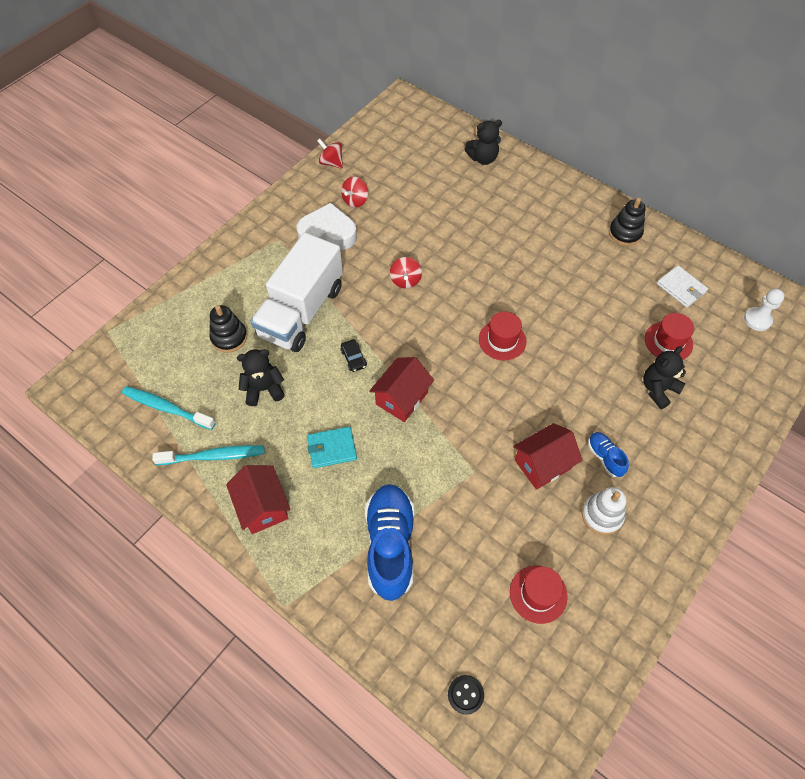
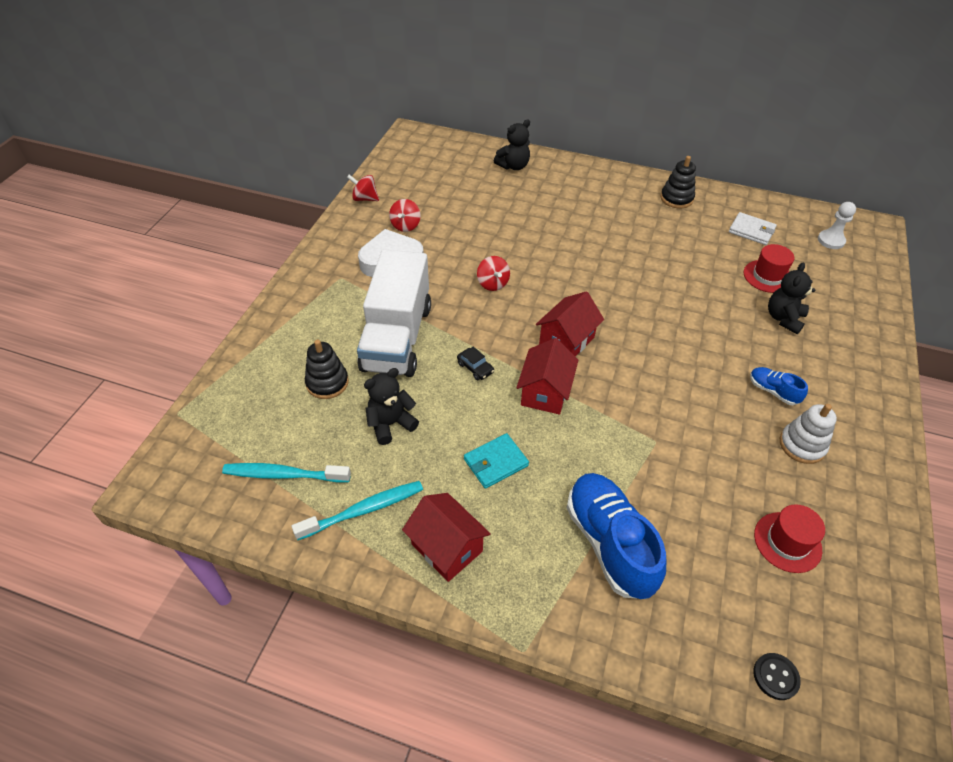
camera: 20 degrees left, 10 degrees down
red hat [479,311,526,360] -> none
red house [513,423,583,490] -> red house moved to [536,291,604,357]

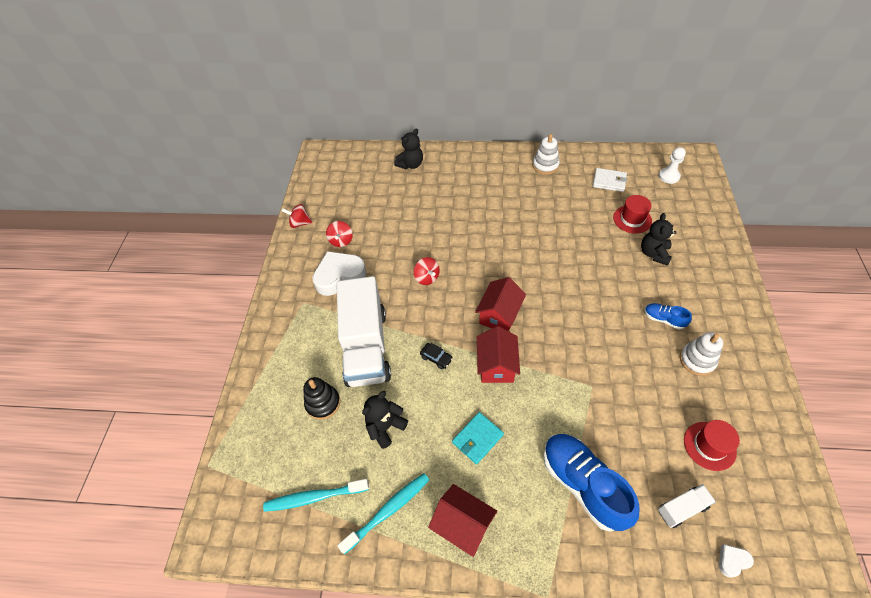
camera: 10 degrees left, 5 degrees up
black stacking toy [661,156,696,208] -> white stacking toy [533,134,560,175]
black button [753,653,801,700] -> white heart [719,544,754,578]
none -> white truck [658,484,716,528]

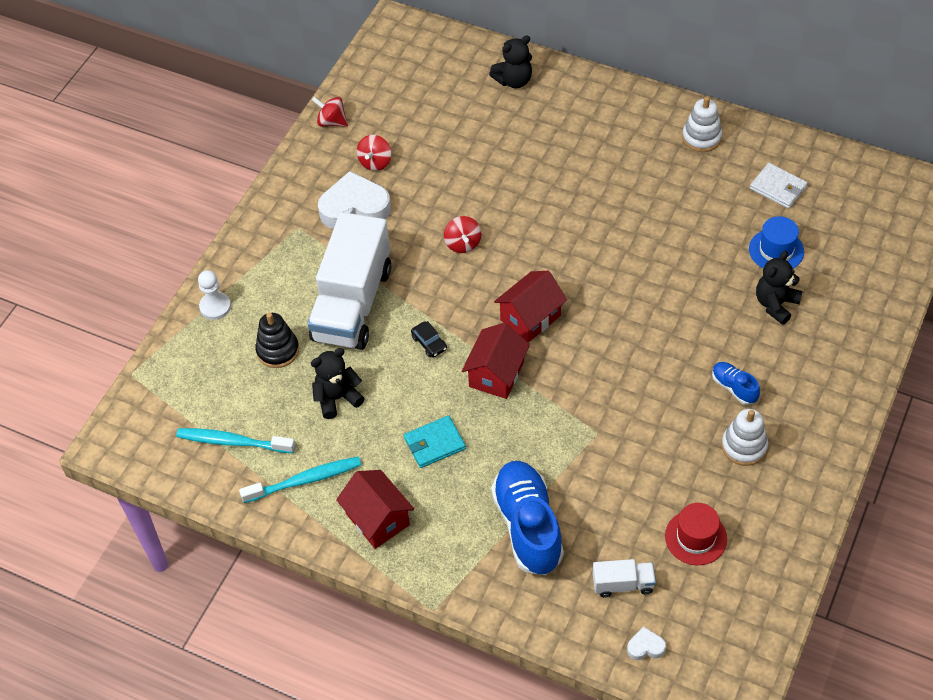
camera: 20 degrees right, 0 degrees up
red hat [613,195,652,234] -> blue hat [749,216,804,269]
white pawn [659,147,686,184] -> white pawn moved to [198,270,231,320]

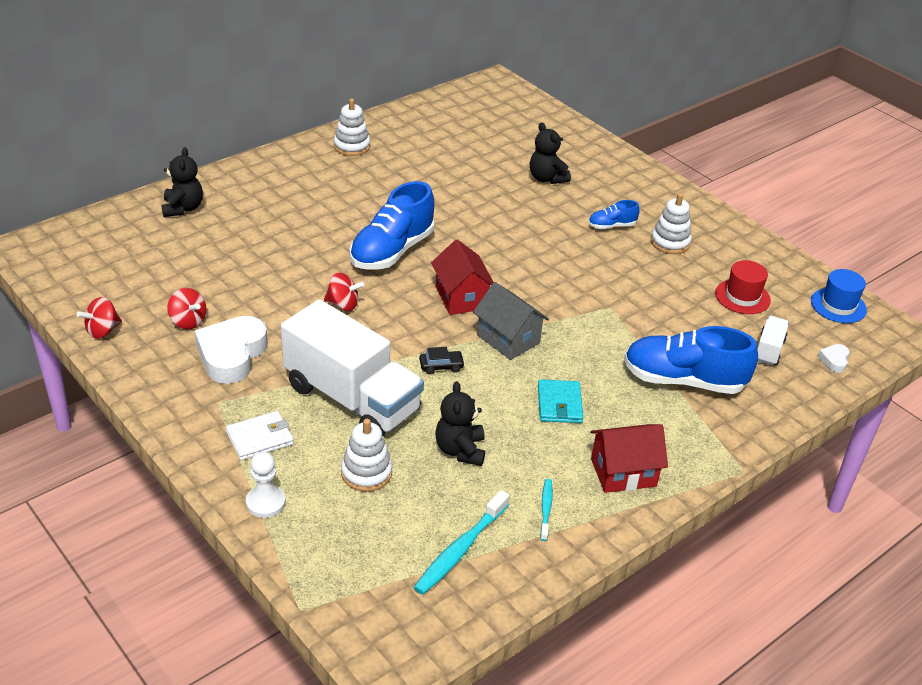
camera: 70 degrees left, 15 degrees down
turquoise toothbrush [239,456,362,503] -> turquoise toothbrush [540,479,553,541], size x0.56
black stacking toy [255,313,299,368] -> white stacking toy [341,419,392,492]
red house [462,323,530,399] -> grey house [473,282,549,360]
blue hat [749,216,804,269] -> blue hat moved to [811,269,867,323]
white wallet [750,163,808,209] -> white wallet moved to [226,411,294,461]
none -> blue shoe [350,181,434,270]

